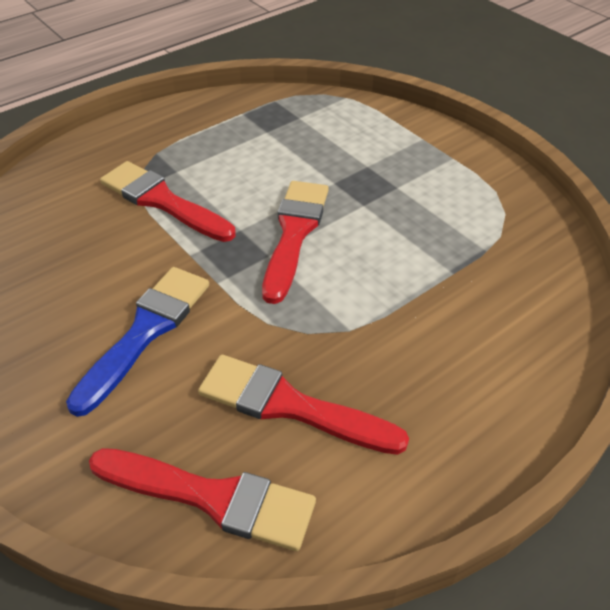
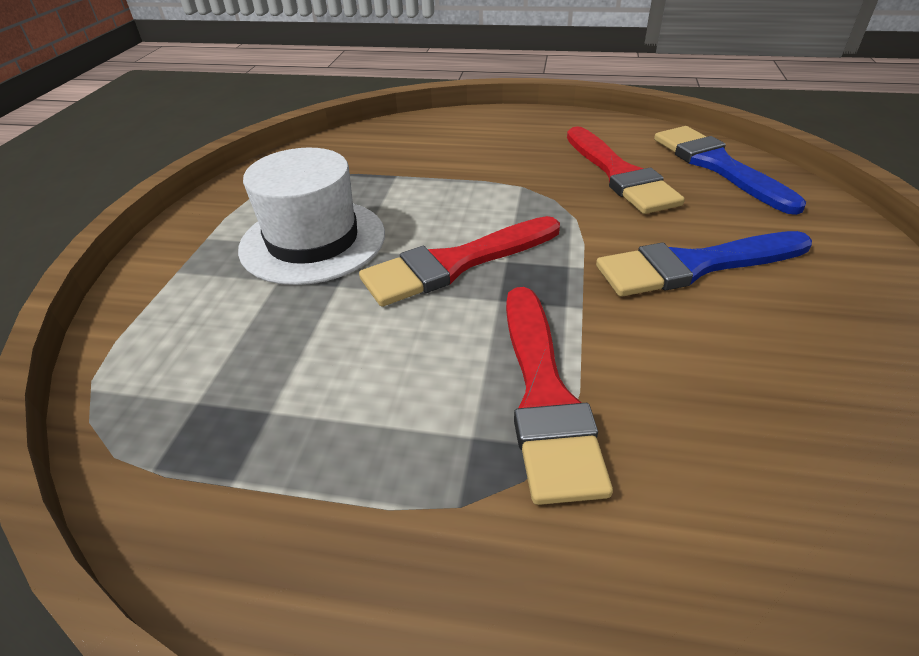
camera: 130 degrees left, 5 degrees down
red brush [89,448,316,551] -> blue brush [654,126,806,215]
none -> white hat [238,148,385,285]

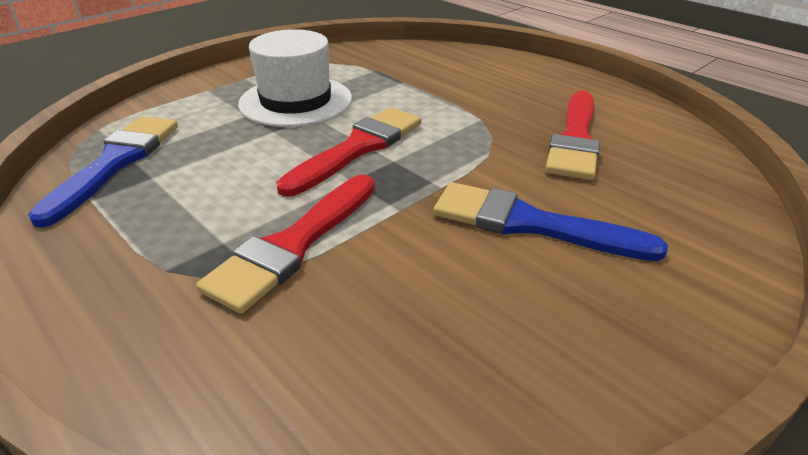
camera: 35 degrees right, 5 degrees down
red brush [359,216,560,307] -> red brush turned 120 degrees clockwise [276,107,421,197]
blue brush [654,126,806,215] -> blue brush moved to [28,116,178,228]

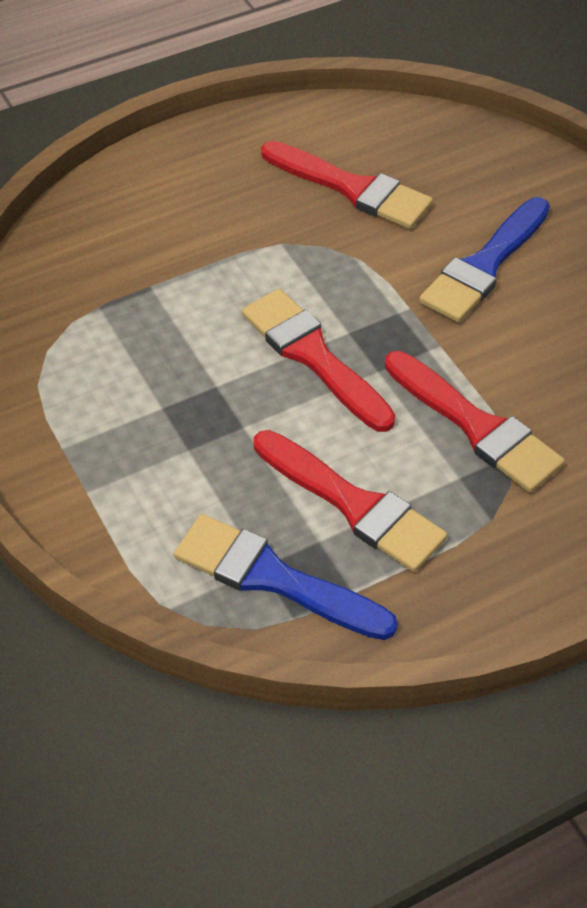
camera: 75 degrees left, 15 degrees up
white hat [238,29,352,127] -> none
none -> red brush [254,430,447,572]

